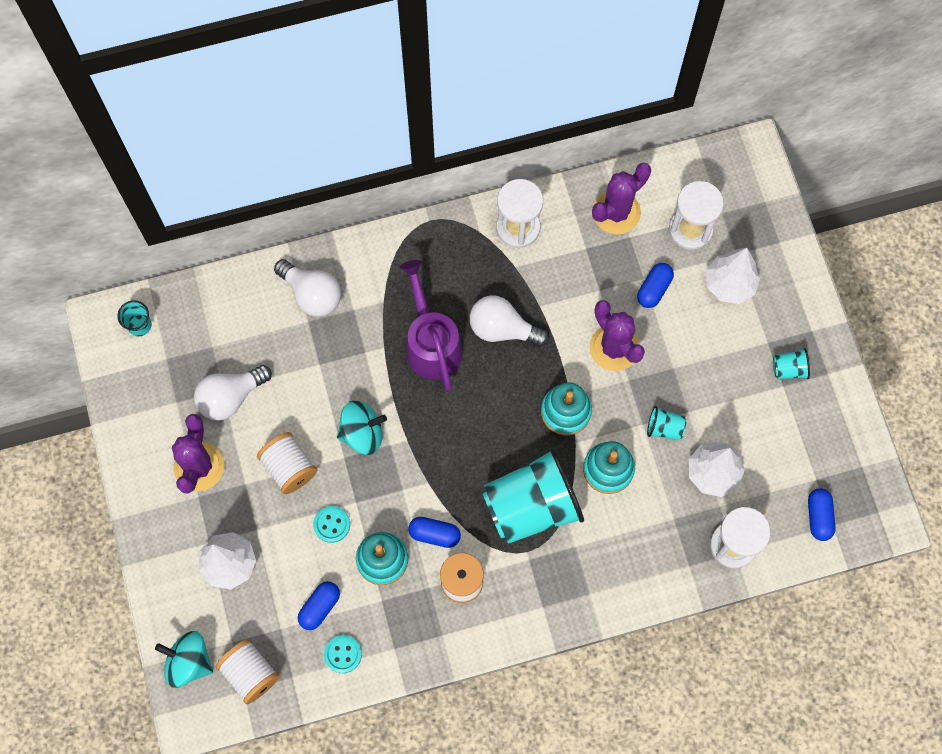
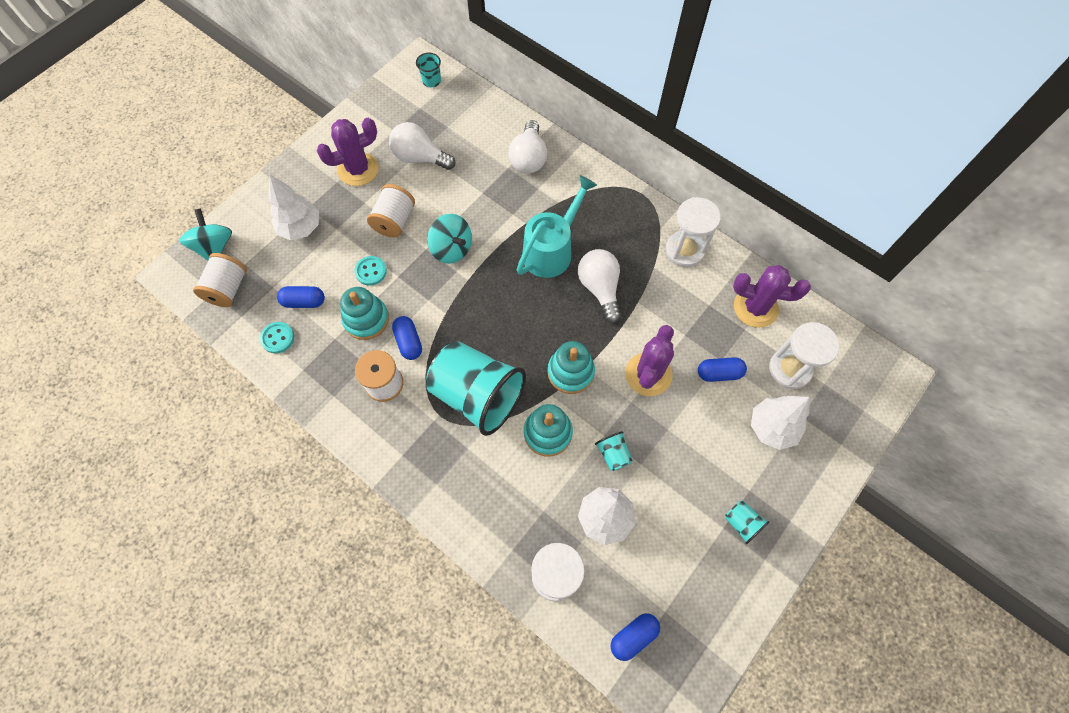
camera: 55 degrees right, 5 degrees down
purple watering can [400,260,462,391] -> turquoise watering can [517,175,597,278]

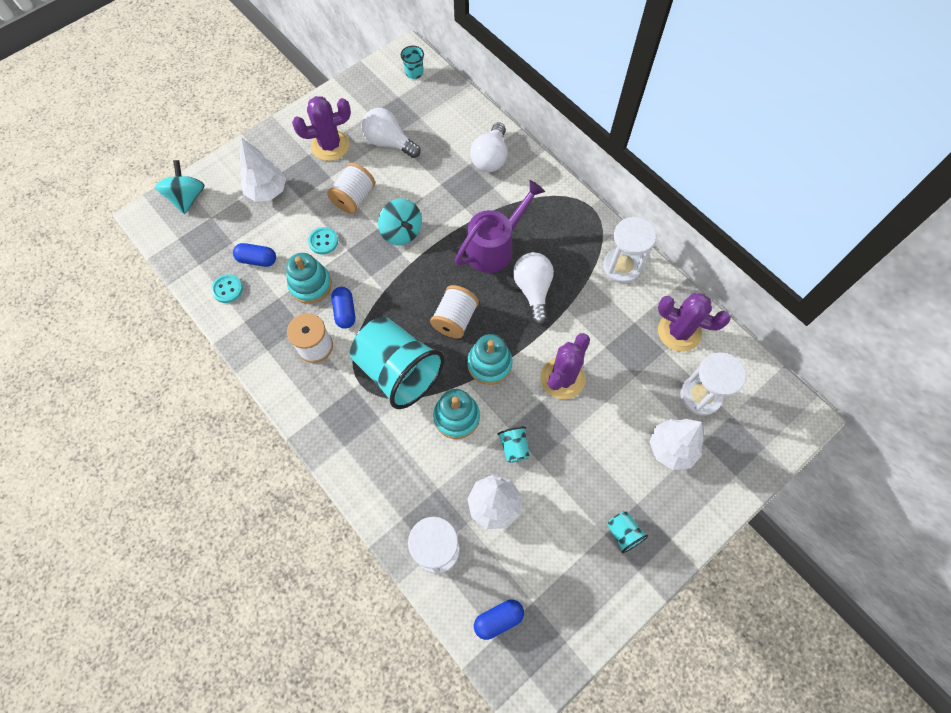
camera: 10 degrees right, 0 degrees up
white spool [193,253,247,307] -> white spool moved to [430,285,479,338]
turquoise watering can [517,175,597,278] -> purple watering can [455,180,545,273]
blue capsule [698,357,747,382] -> none

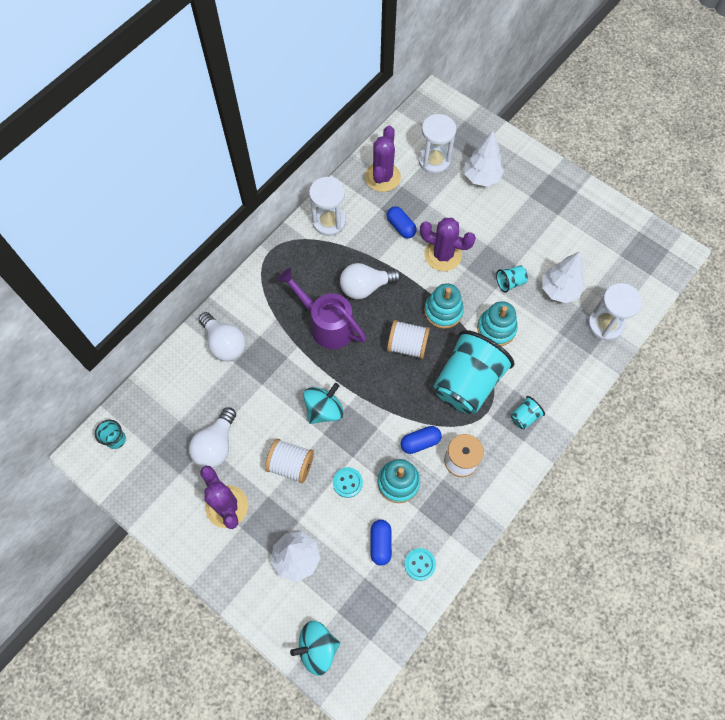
camera: 100 degrees left, 0 degrees up
white light bulb [470,122,507,172] -> white light bulb turned 45 degrees clockwise [199,312,246,361]
blue capsule [474,600,524,640] -> blue capsule moved to [387,206,417,238]
turquoise cup [607,511,648,553] -> turquoise cup moved to [511,396,545,429]

